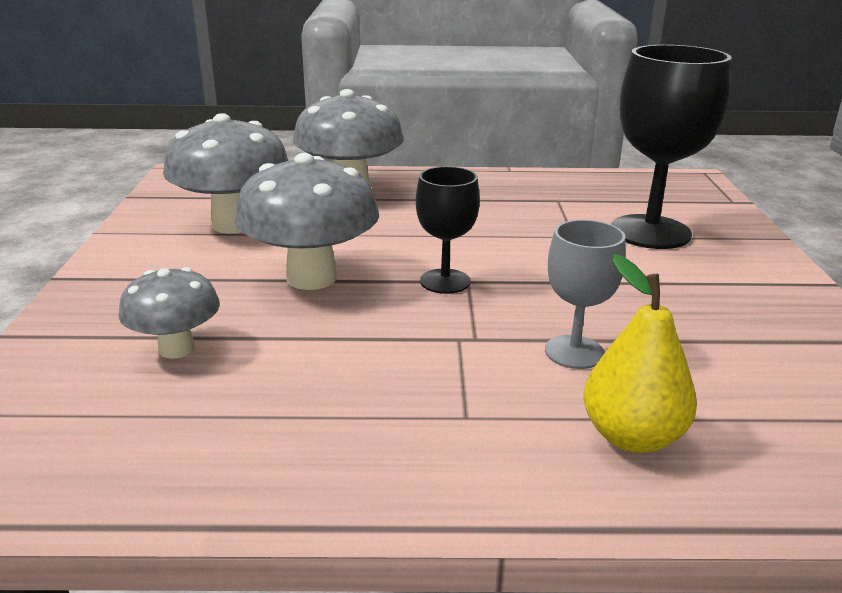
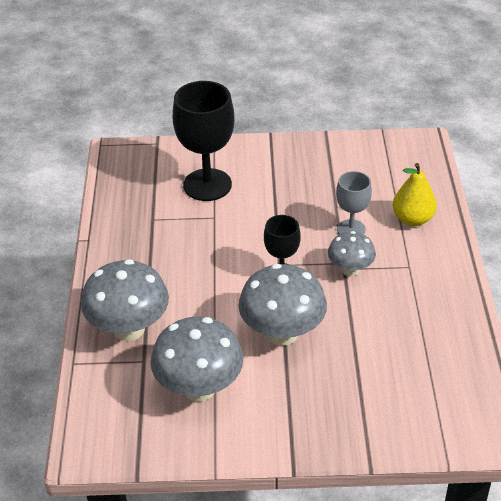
camera: 90 degrees left, 15 degrees up
grey mushroom [118,267,220,359] -> grey mushroom moved to [328,231,376,276]

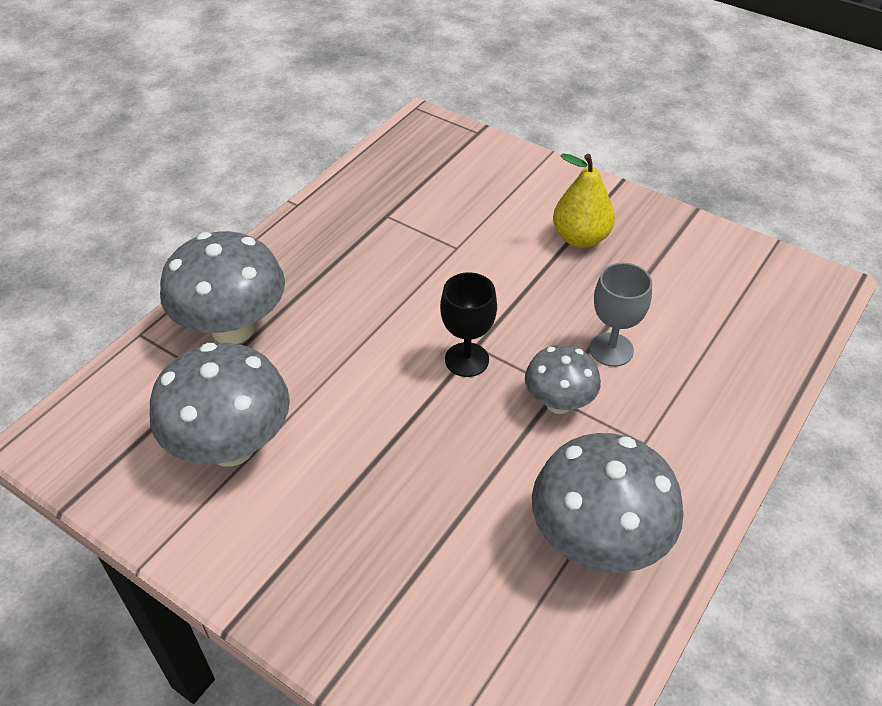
camera: 35 degrees right, 5 degrees up
black goblet [172,81,234,201] -> none
grey mushroom [239,264,327,346] -> grey mushroom moved to [532,433,683,573]
yellow pear [393,163,437,226] -> yellow pear moved to [553,153,615,248]

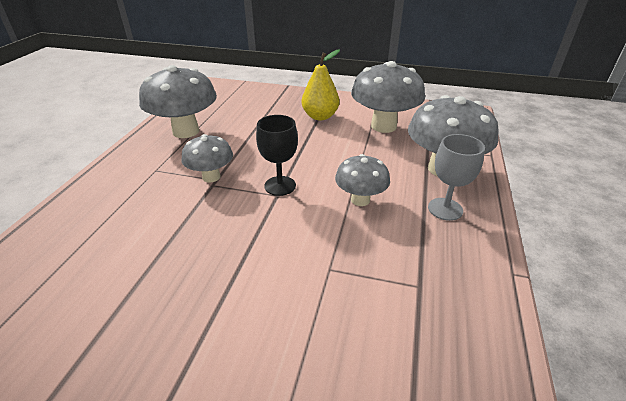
camera: 160 degrees right, 10 degrees down
yellow pear [553,153,615,248] -> yellow pear moved to [302,49,340,120]
grey goblet [590,263,652,367] -> grey goblet moved to [428,134,485,221]
none -> grey mushroom [335,154,390,206]

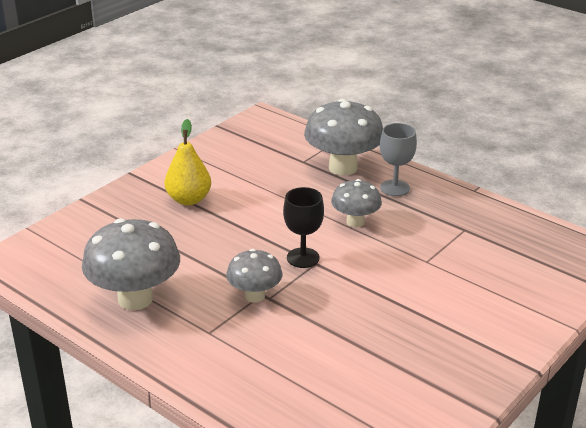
camera: 65 degrees left, 5 degrees down
grey mushroom [351,61,425,133] -> none

